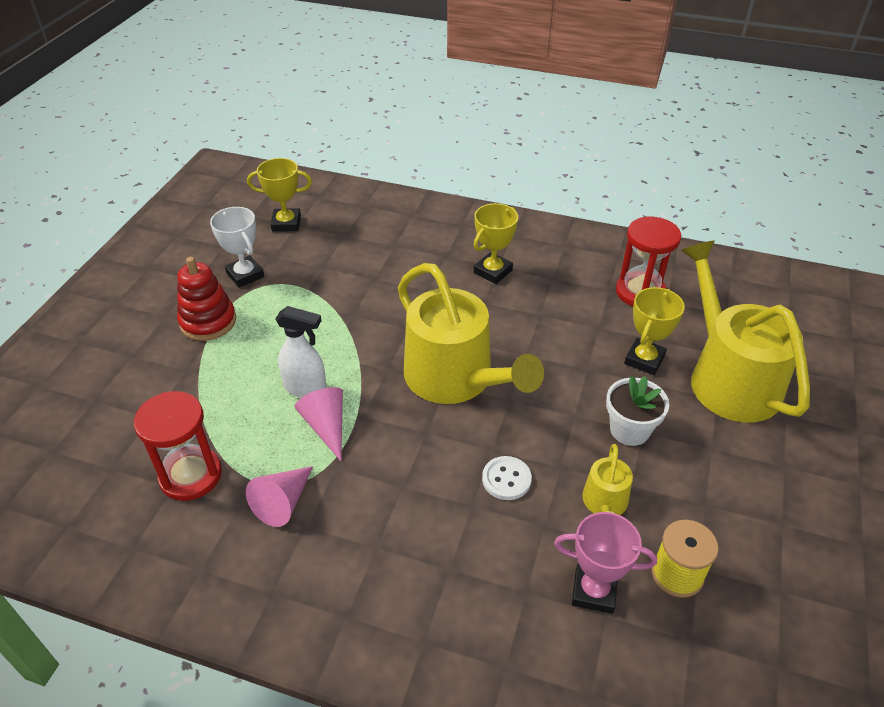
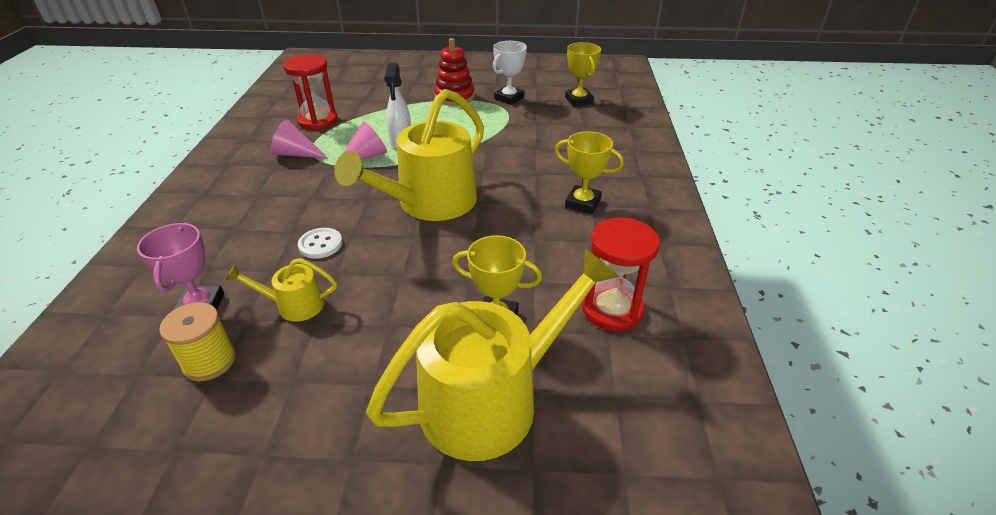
camera: 75 degrees right, 5 degrees down
white flower pot [606,376,669,446] -> none

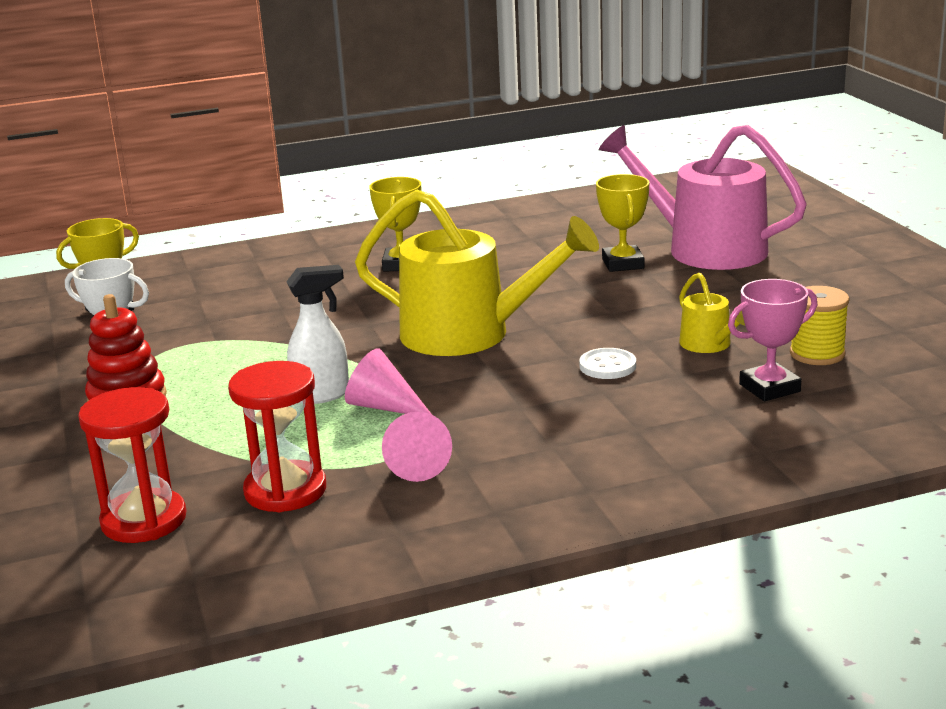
camera: 110 degrees left, 15 degrees down
yellow watering can [366,248,620,461] -> pink watering can [599,125,807,270]
red hourglass [582,218,660,331] -> red hourglass moved to [78,387,186,543]

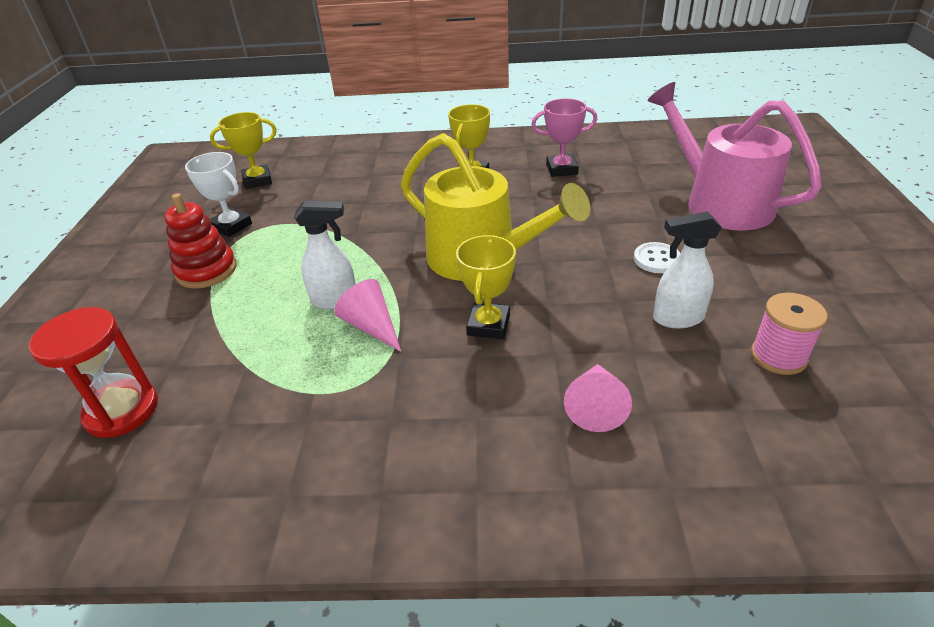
camera: 20 degrees right, 15 degrees up
red hourglass [228,361,326,512] -> none
pink cone [382,412,452,482] -> pink cone moved to [564,364,632,432]
white button [579,348,636,379] -> white button moved to [634,242,680,273]
yellow trophy [596,174,650,272] -> yellow trophy moved to [456,235,516,339]
yellow watering can [679,273,745,353] -> white spray bottle [653,211,722,329]
pink trophy [728,279,817,401] -> pink trophy moved to [531,98,597,177]
yellow spool [790,286,849,365] -> pink spool [751,293,827,375]

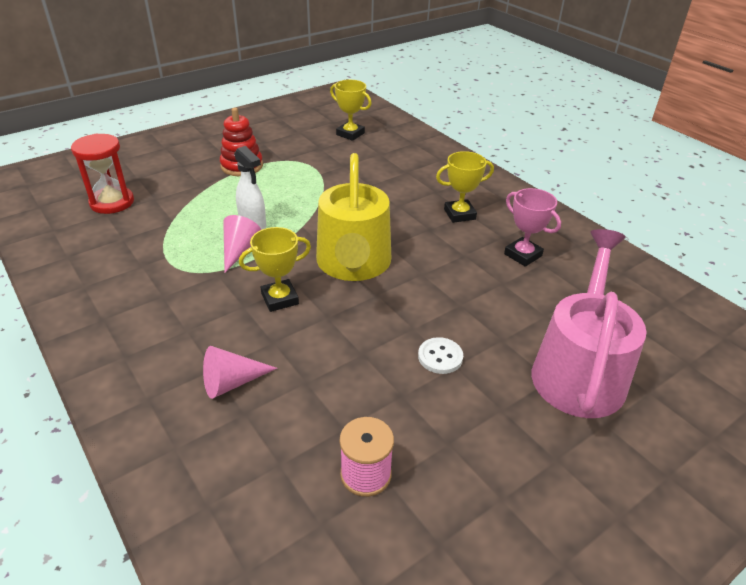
camera: 50 degrees right, 0 degrees up
white trophy [185,152,252,237] -> none
white spray bottle [653,211,722,329] -> none

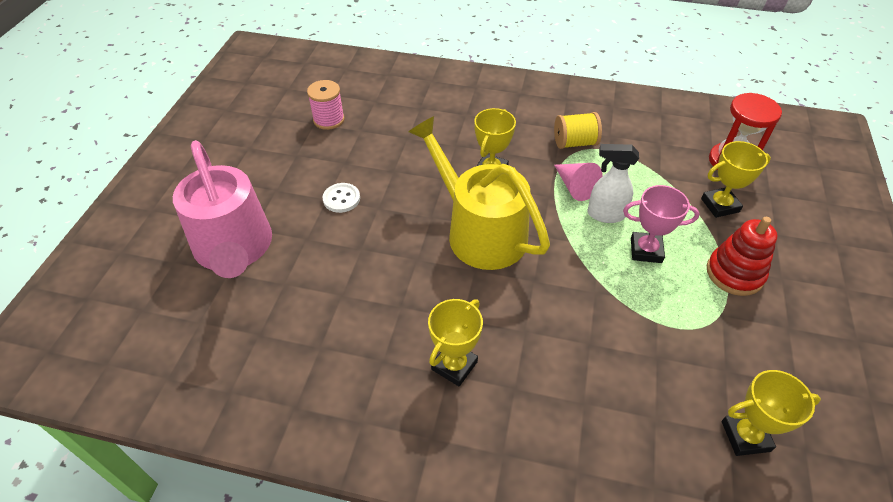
camera: 140 degrees right, 10 degrees up
pink cone [203,346,277,399] -> none
pink trophy [504,188,561,267] -> pink trophy moved to [623,185,700,263]
none -> yellow spool [554,112,602,149]
none -> yellow trophy [701,141,771,218]

